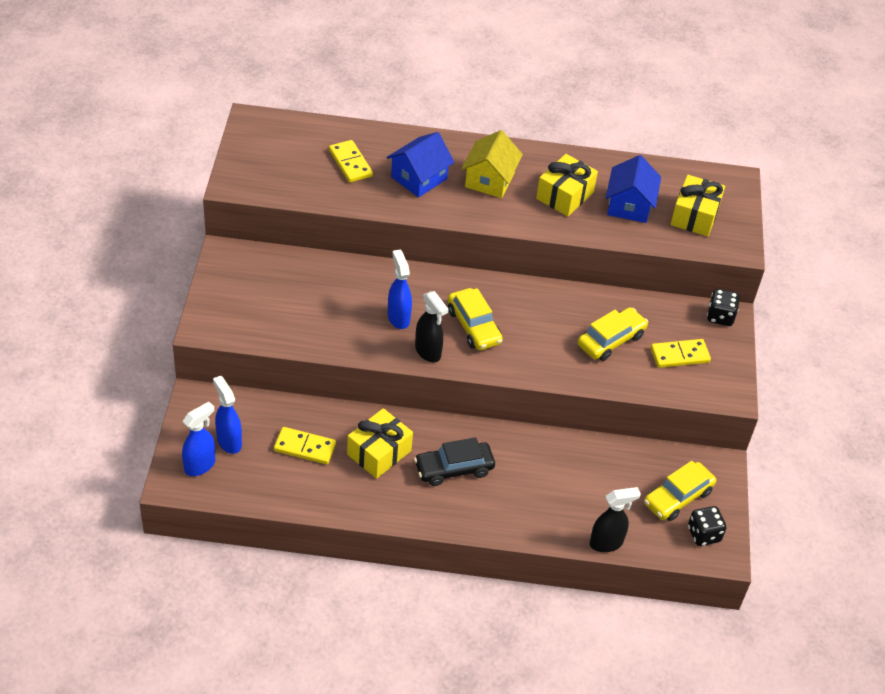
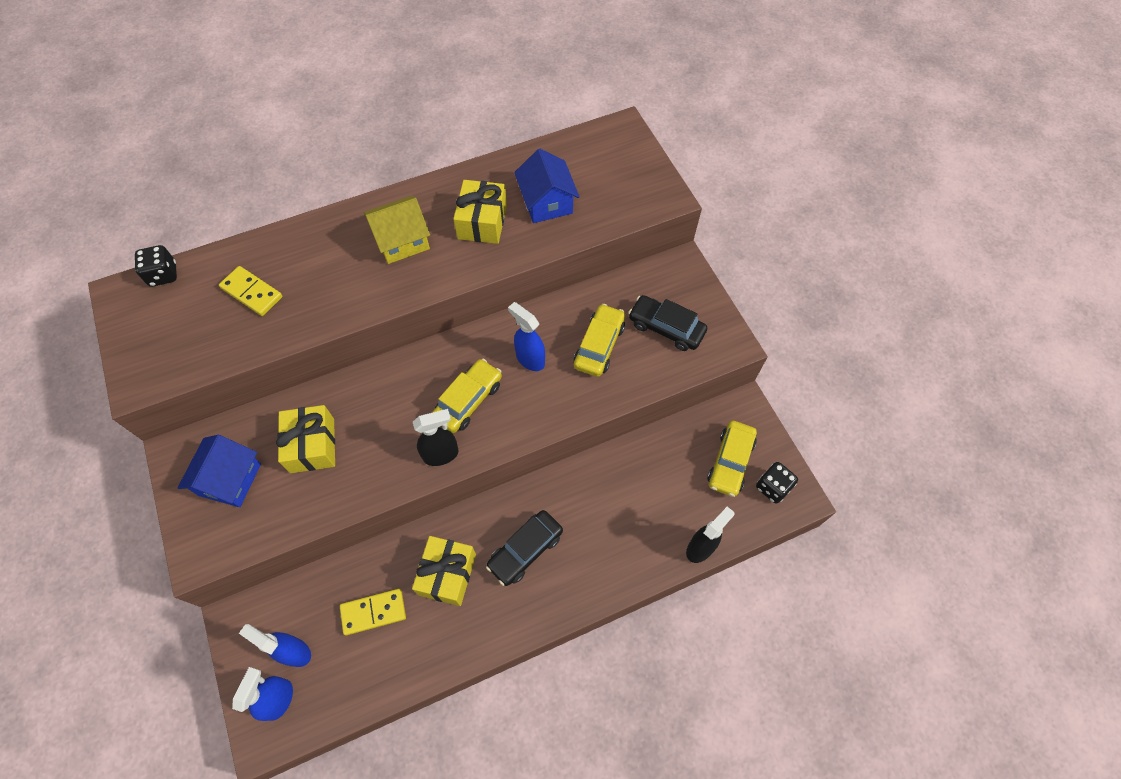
camera: 25 degrees left, 15 degrees up
blue house [387,132,454,197] -> blue house moved to [178,435,261,507]
blue spray bottle [388,250,412,329] -> blue spray bottle moved to [508,302,545,371]
black spray bottle [415,291,449,362] -> black spray bottle turned 45 degrees counterclockwise [413,409,459,466]
yellow car [448,288,503,350] -> yellow car turned 90 degrees counterclockwise [432,359,502,433]
yellow house [461,130,523,198] -> yellow house turned 75 degrees clockwise [364,196,430,264]
yellow domino [651,339,711,368] -> black car [628,295,707,351]
yellow gift [670,175,725,236] -> yellow gift moved to [276,405,335,473]
black dice [707,289,740,326] -> black dice moved to [135,245,177,287]

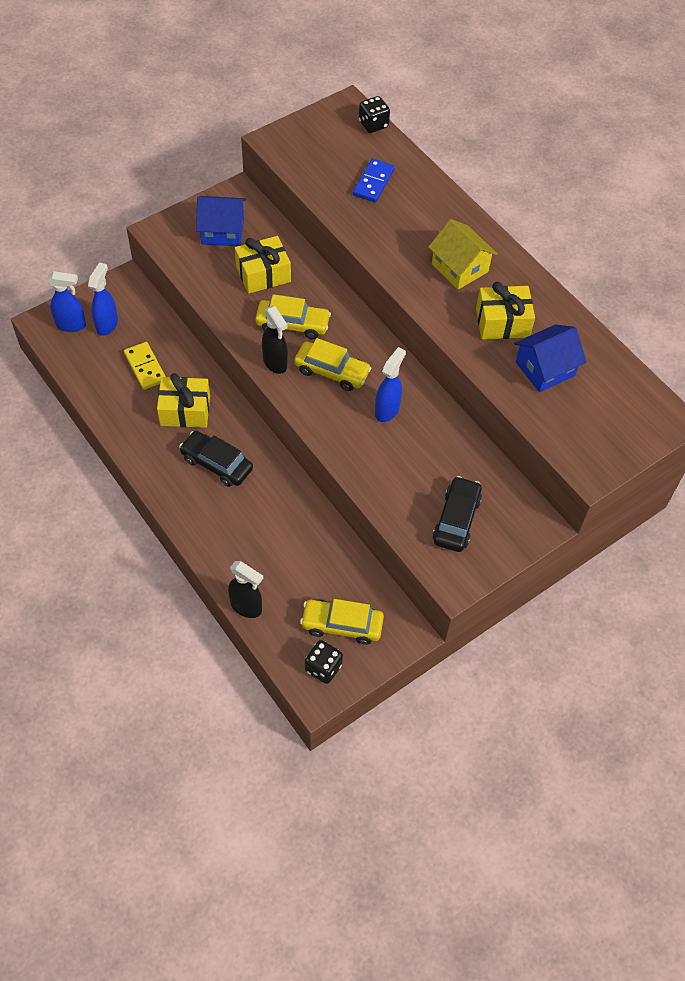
camera: 75 degrees right, 5 degrees down
yellow domino [219,266,282,316] -> blue domino [353,158,395,202]
yellow car [574,304,625,377] -> yellow car moved to [255,294,331,339]

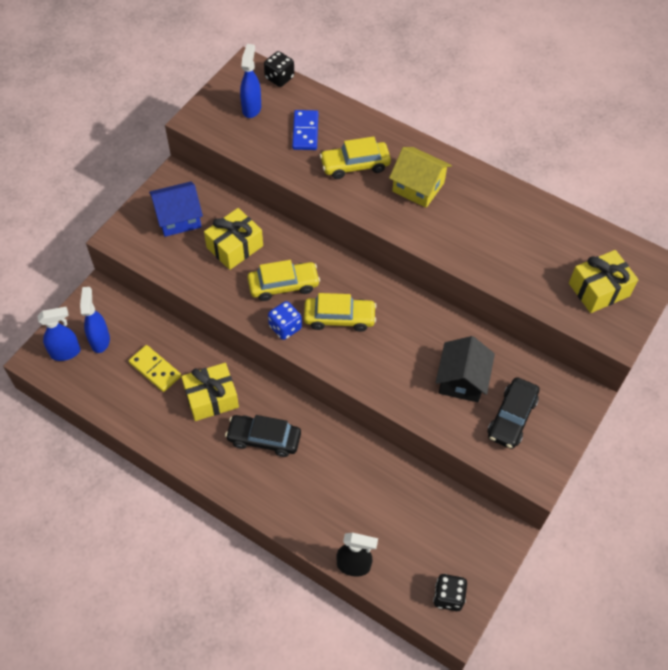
camera: 20 degrees left, 0 degrees up
black spray bottle [262,306,288,374] -> blue dice [268,301,302,340]
yellow car [300,599,384,645] -> yellow car moved to [320,136,391,179]
blue spray bottle [375,347,406,422] -> blue spray bottle moved to [240,44,261,118]
black car [432,476,482,552] -> black car turned 150 degrees counterclockwise [488,377,540,449]
yellow gift [476,282,535,340] -> yellow gift moved to [569,250,638,313]
blue house [514,324,587,392] -> none
none -> black house [436,336,495,403]

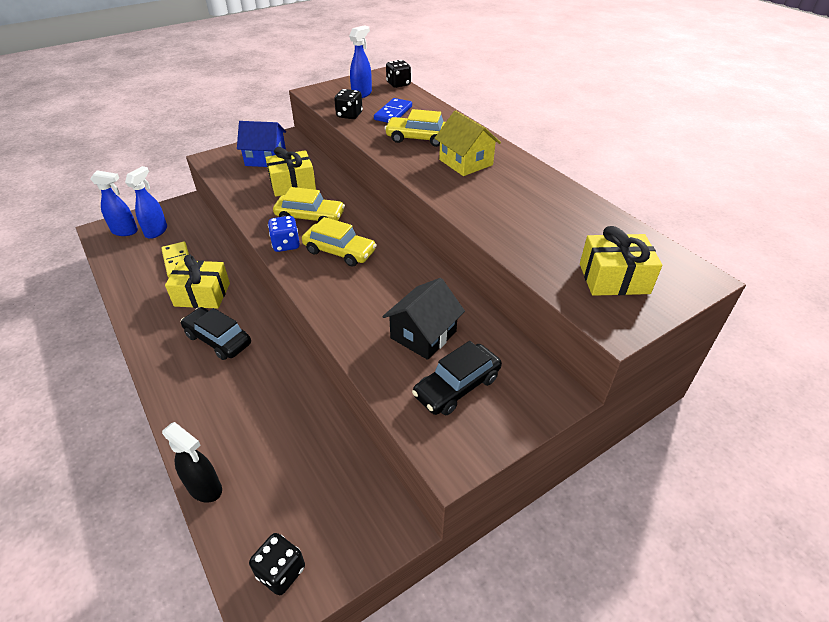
camera: 25 degrees right, 15 degrees down
none -> black dice [334,89,363,119]

